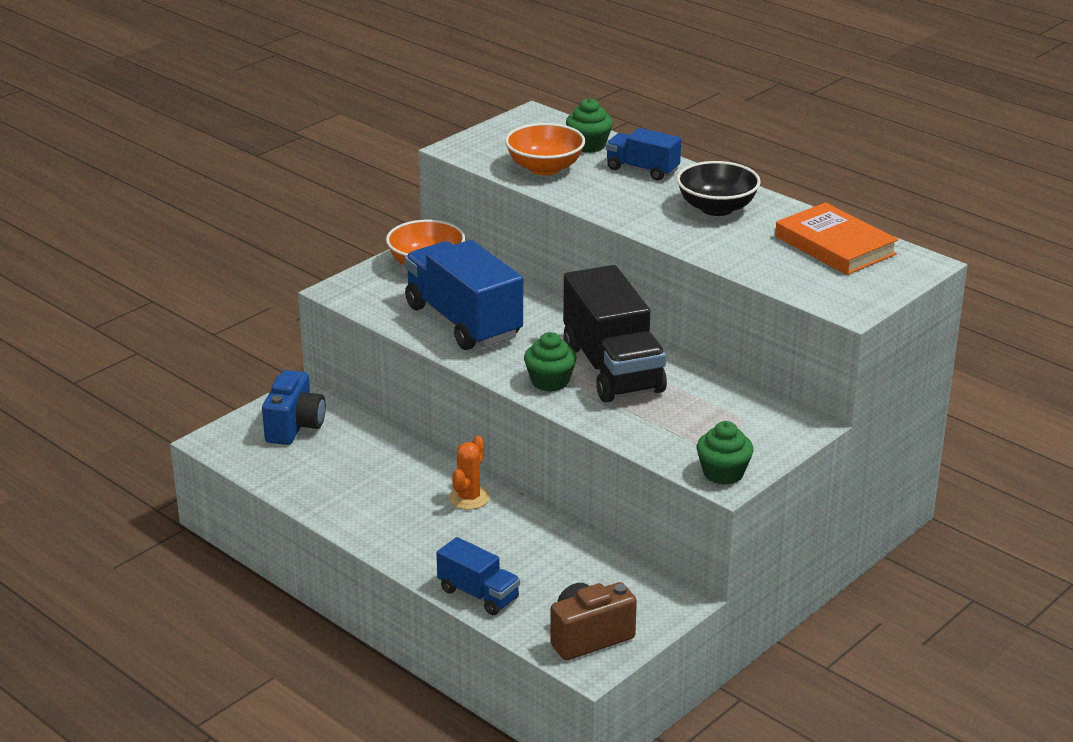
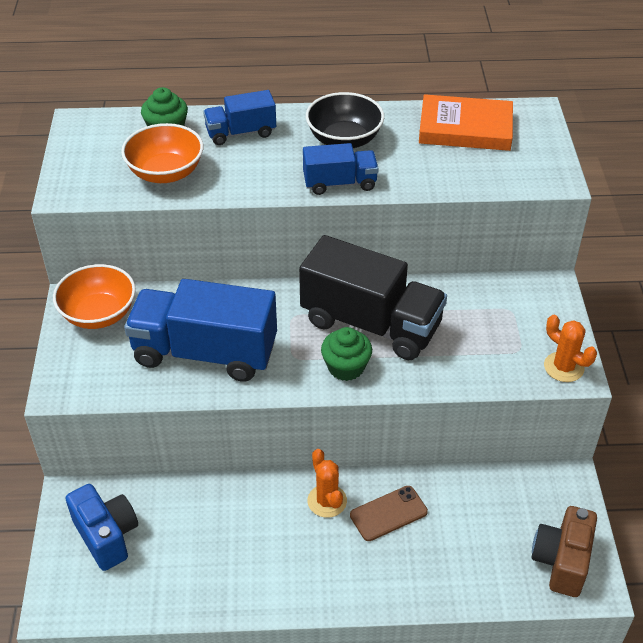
camera: 45 degrees left, 15 degrees up
blue truck [437,537,520,615] -> blue truck moved to [303,143,379,195]
green cupcake [697,421,753,485] -> orange cactus [544,315,597,382]
none -> brown phone [350,486,428,541]

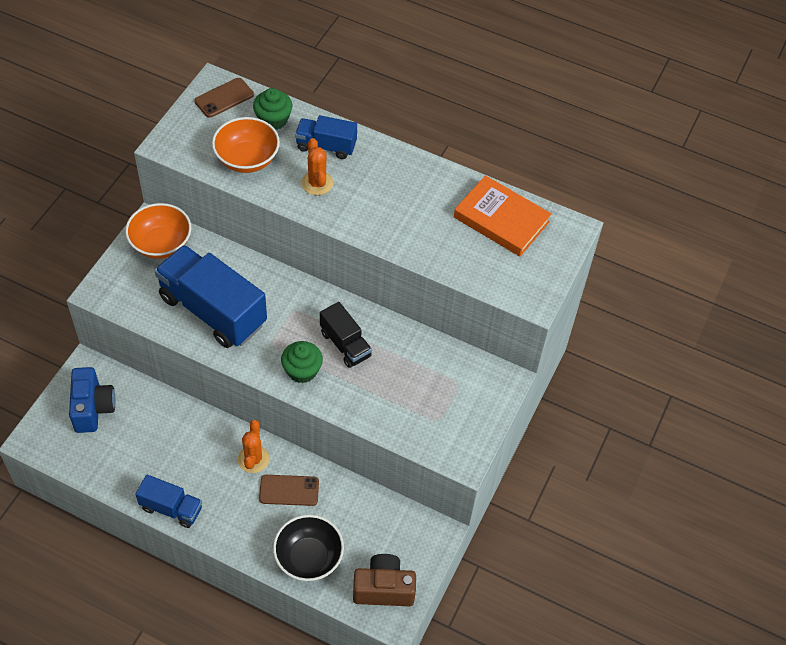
camera: 25 degrees right, 10 degrees up
black truck [299,235,447,360] -> black truck [320,302,372,368], size x0.53
blue truck [303,143,379,195] -> blue truck moved to [135,474,202,528]
black bowl [306,92,384,148] -> black bowl moved to [273,515,344,581]
brown camera [532,506,597,597] -> brown camera turned 45 degrees clockwise [353,554,416,606]
orange cactus [544,315,597,382] -> orange cactus moved to [301,138,333,195]
none -> brown phone [194,78,254,118]

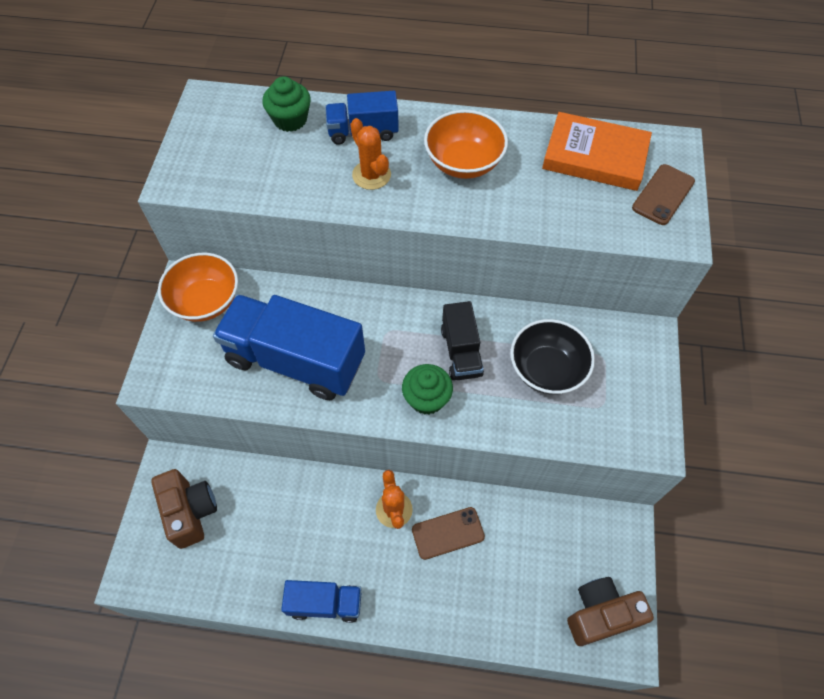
camera: 15 degrees left, 5 degrees up
blue camera [69,367,116,433] -> brown camera [151,469,217,549]
brown phone [194,78,254,118] -> brown phone moved to [632,164,695,225]
orange bowl [212,117,280,173] -> orange bowl moved to [424,110,508,179]
black bowl [273,515,344,581] -> black bowl moved to [510,319,595,395]
black truck [320,302,372,368] -> black truck turned 45 degrees clockwise [441,301,484,380]

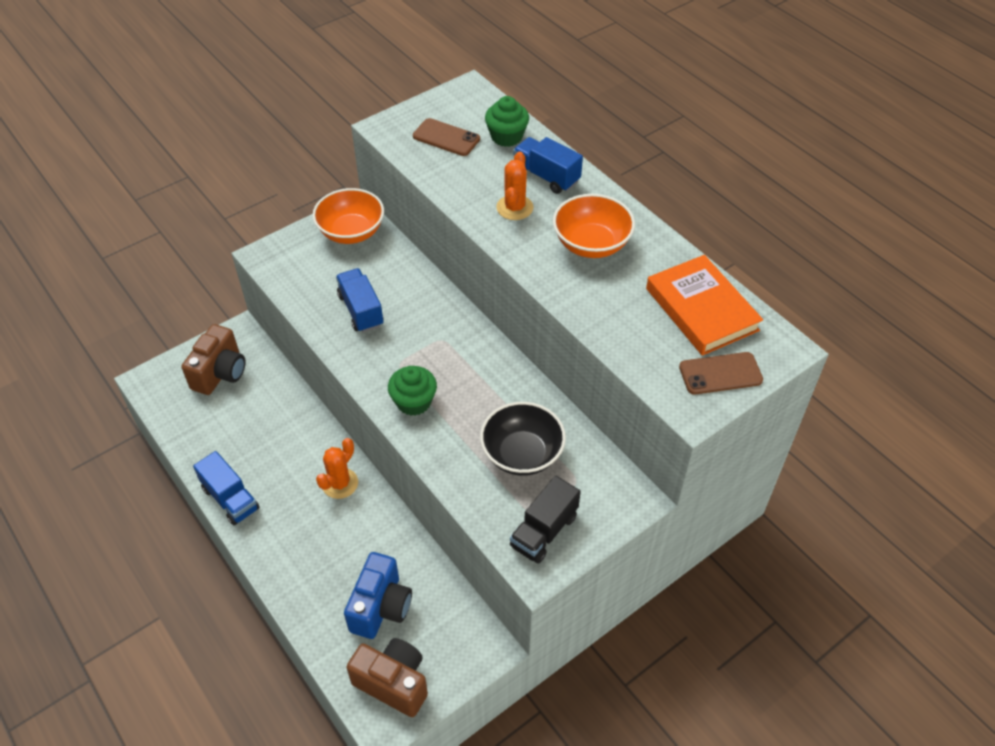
camera: 45 degrees right, 10 degrees down
blue truck [213,294,365,400] -> blue truck [336,268,384,332], size x0.53
brown phone [412,507,485,560] -> brown phone moved to [413,118,480,156]
black truck [441,301,484,380] -> black truck moved to [510,476,581,563]
none -> blue camera [344,552,412,639]

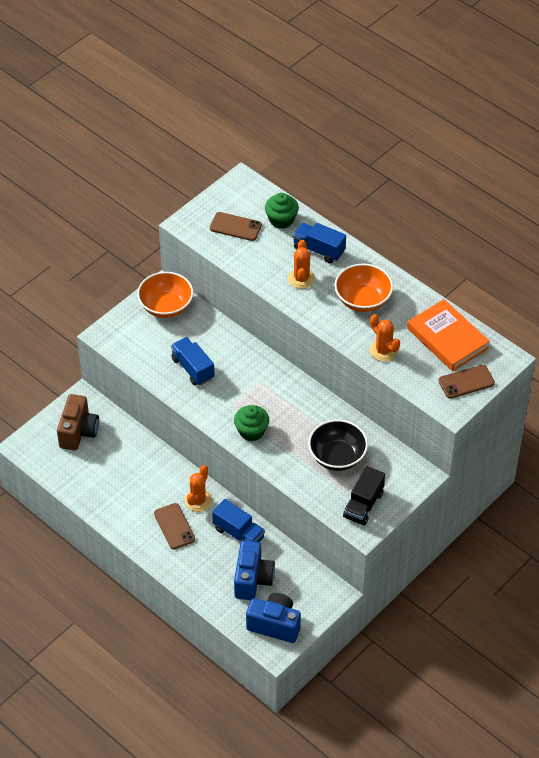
camera: 10 degrees left, 0 degrees up
blue truck [193,451,260,525] -> blue truck moved to [212,499,265,542]
brown camera [346,638,428,717] -> blue camera [246,593,301,643]
none -> brown phone [154,503,195,549]
none -> orange cactus [370,314,400,362]

